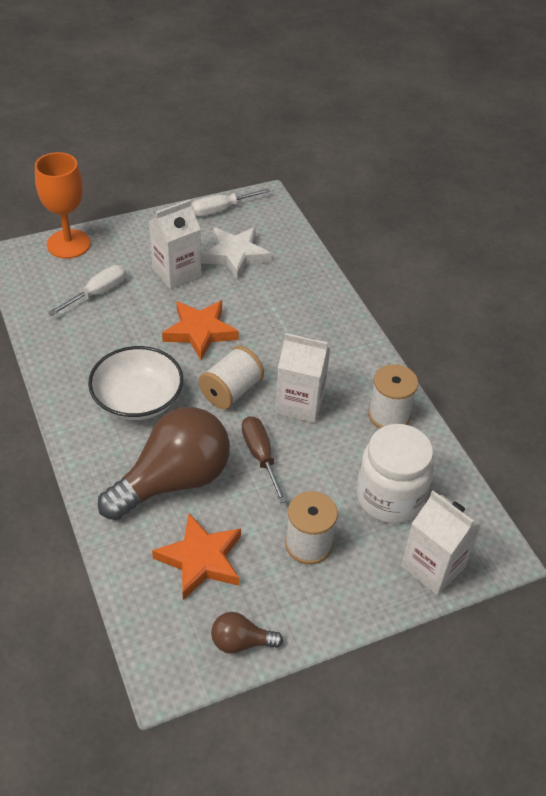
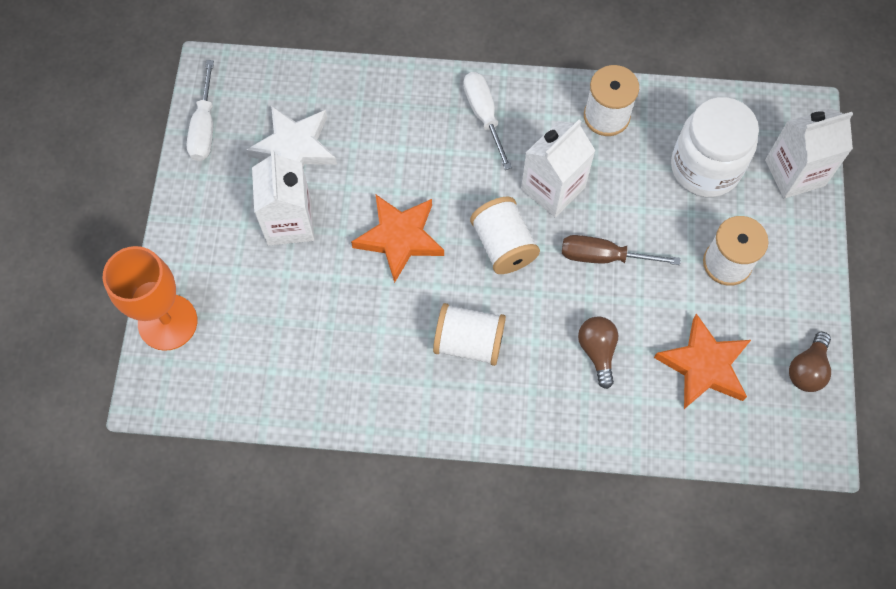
camera: 60 degrees left, 20 degrees up
white screwdriver [48,265,126,316] -> white screwdriver moved to [463,72,512,170]
white bowl [88,346,183,420] -> white spool [433,303,506,366]
brown light bulb [98,407,230,520] -> brown light bulb [578,317,618,389], size x0.44

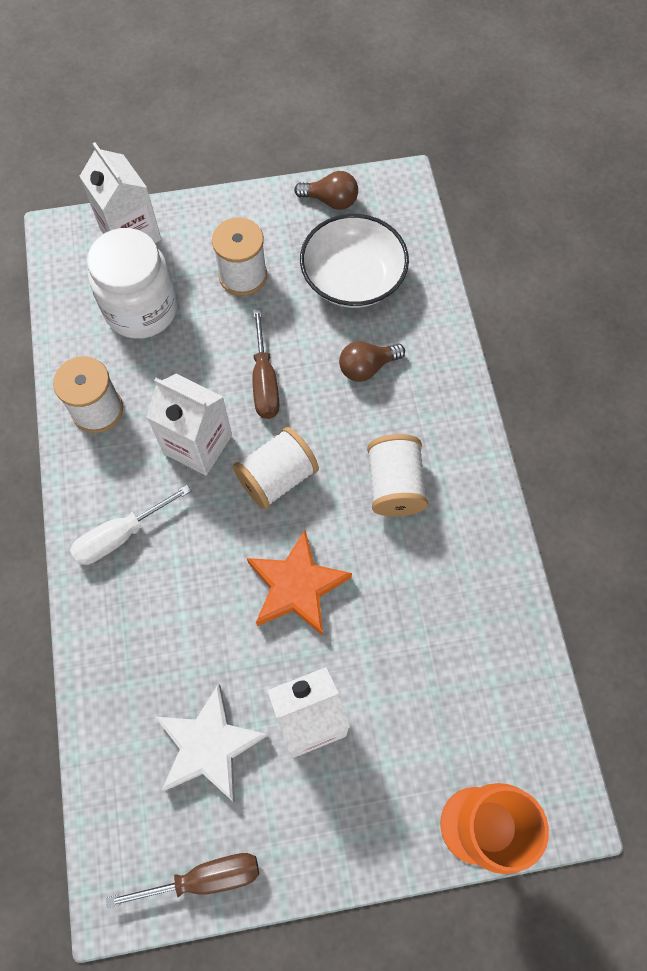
camera: 105 degrees left, 0 degrees up
white screwdriver [187,60,214,161] -> brown screwdriver [106,853,259,909]
orange star [654,313,751,409] -> white bowl [300,214,409,308]

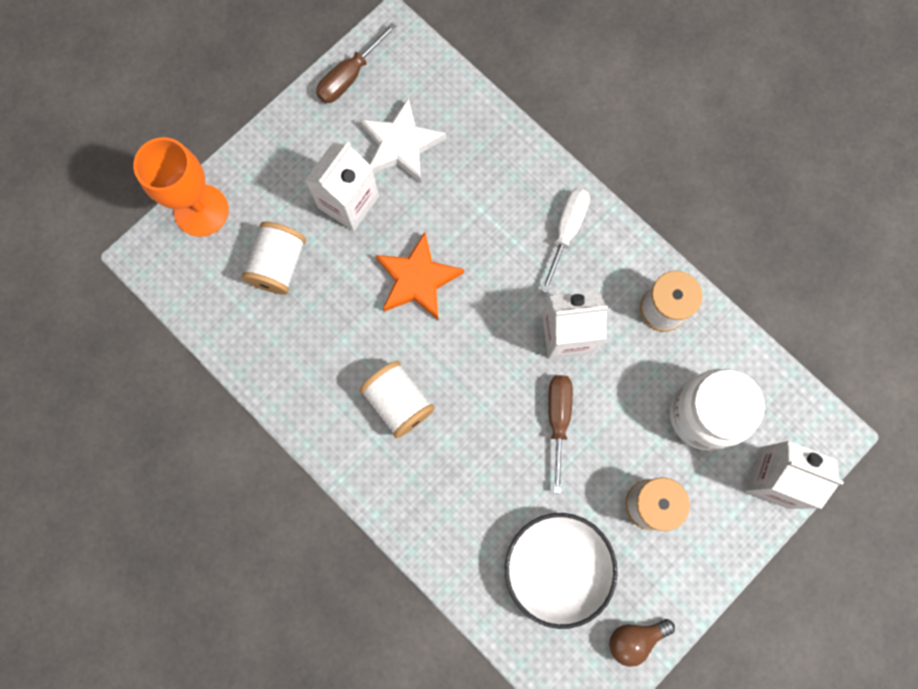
camera: 145 degrees right, 10 degrees up
white spool [233,427,319,509] -> white spool moved to [241,222,306,294]
brown screwdriver [253,308,280,419] -> brown screwdriver turned 45 degrees clockwise [548,375,573,494]
brown light bulb [339,341,405,382] -> none

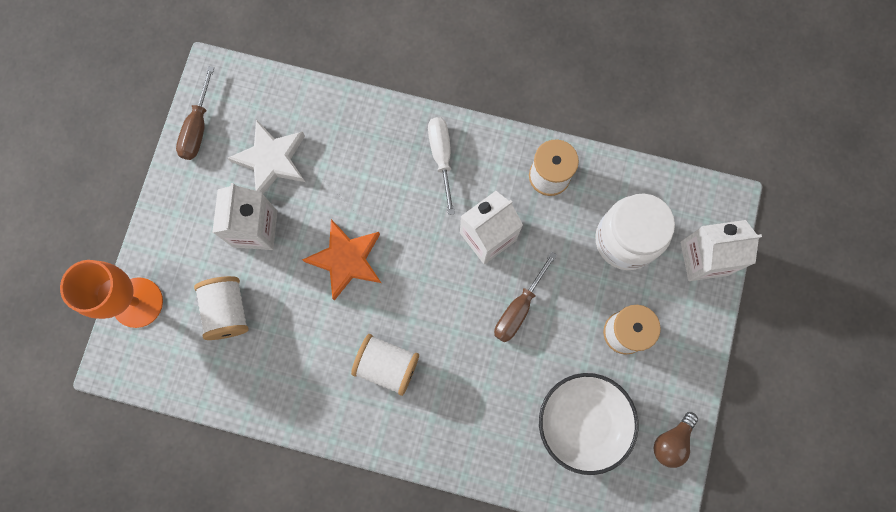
camera: 30 degrees left, 0 degrees up
brown screwdriver [548,375,573,494] -> brown screwdriver turned 120 degrees counterclockwise [494,252,557,342]

